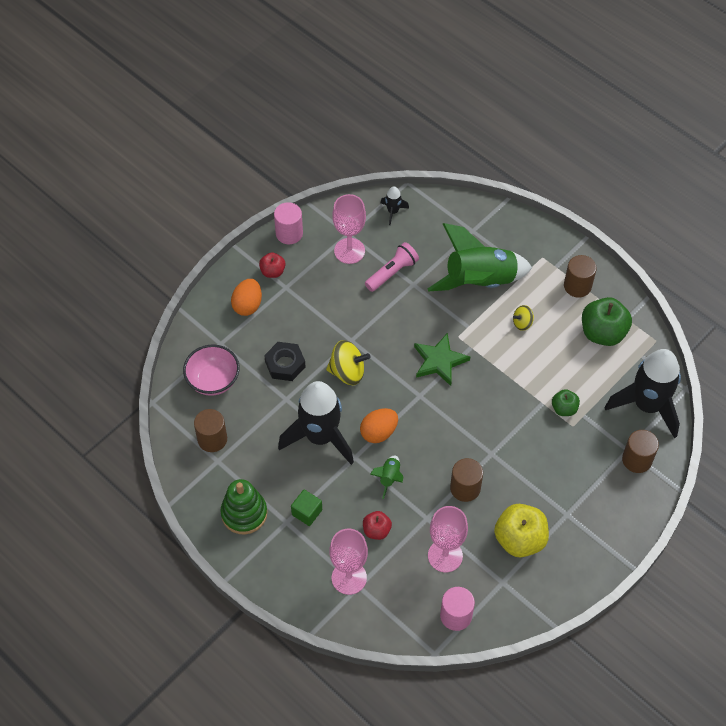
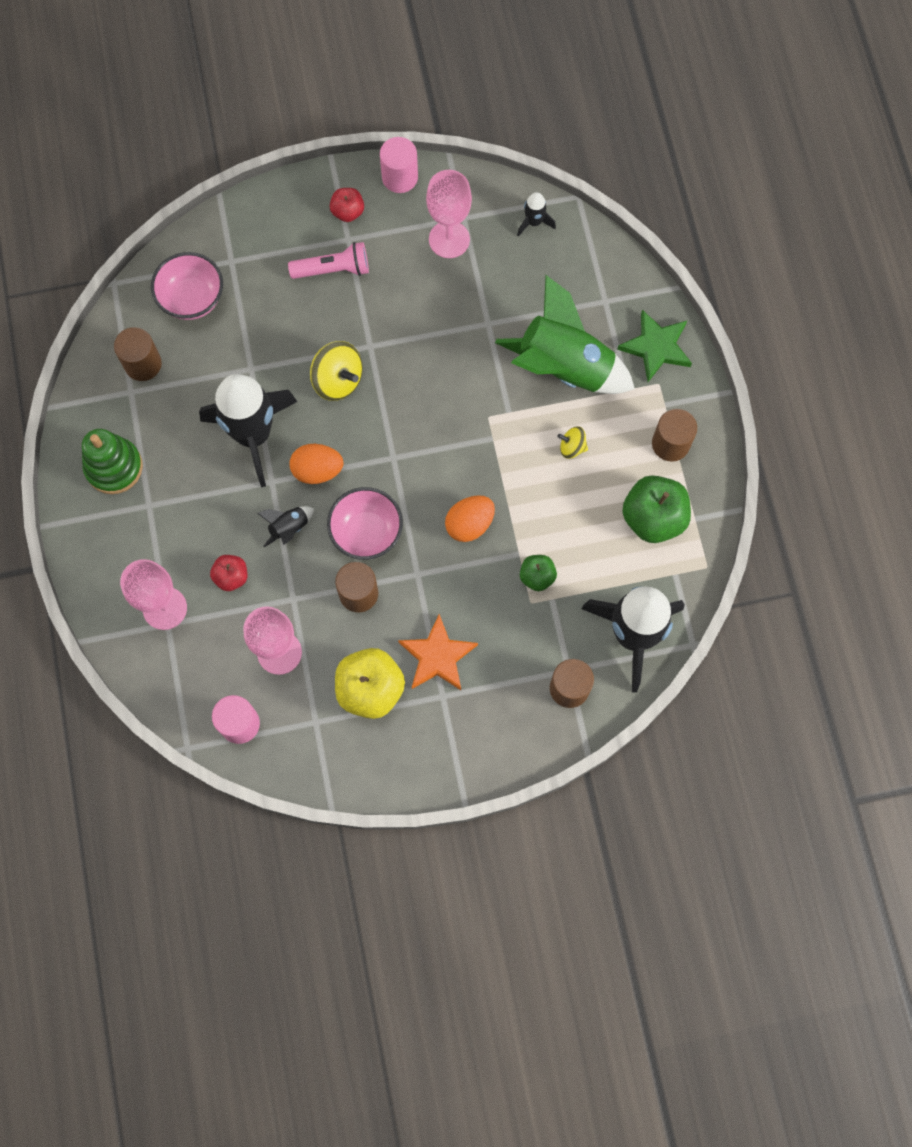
camera: 35 degrees right, 15 degrees up
orange egg [231,279,262,316] -> orange egg moved to [445,495,495,542]
black nut [264,342,306,381] -> none
green cube [291,490,322,526] -> none
pink flashlight [365,242,419,292] -> pink flashlight moved to [288,242,369,279]
green rocket [370,455,404,499] -> black rocket [258,506,314,548]
green star [414,333,470,386] -> green star moved to [617,310,692,382]
none -> pink bowl [327,487,403,560]
none -> orange star [398,614,478,690]

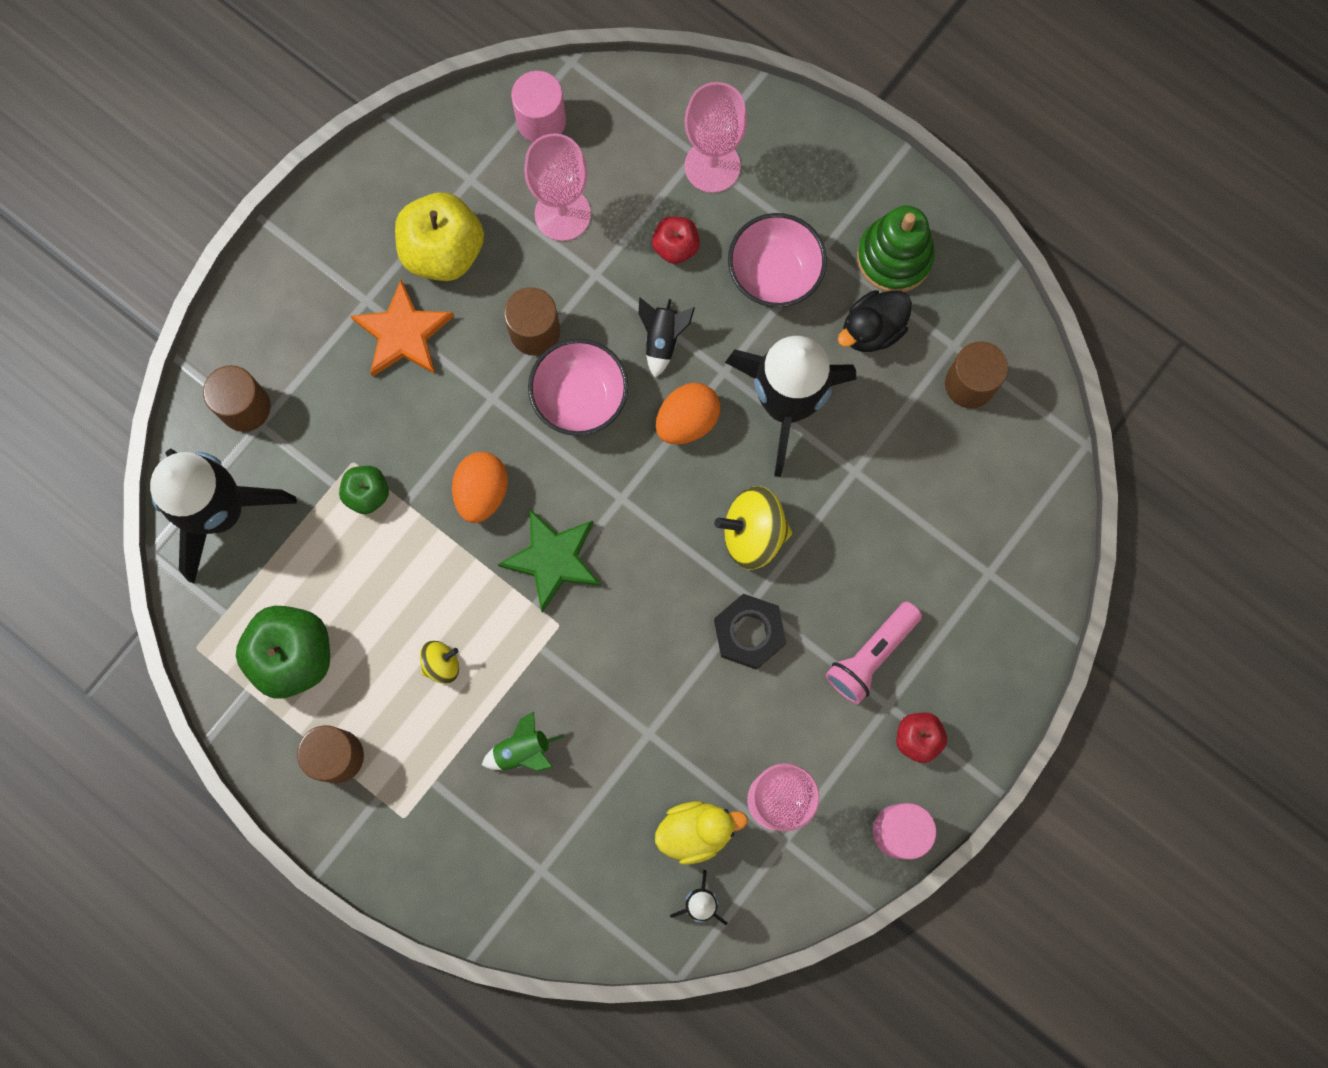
camera: 140 degrees right, 5 degrees up
pink bowl [151,252,223,320] -> pink bowl moved to [728,213,827,307]
green rocket [495,275,635,394] -> green rocket [482,711,564,771], size x0.42
green star [617,310,692,382] -> green star moved to [498,509,601,613]
none -> yellow duck [655,801,748,864]
none -> black nut [714,594,786,670]
none -> black duck [838,290,912,352]

